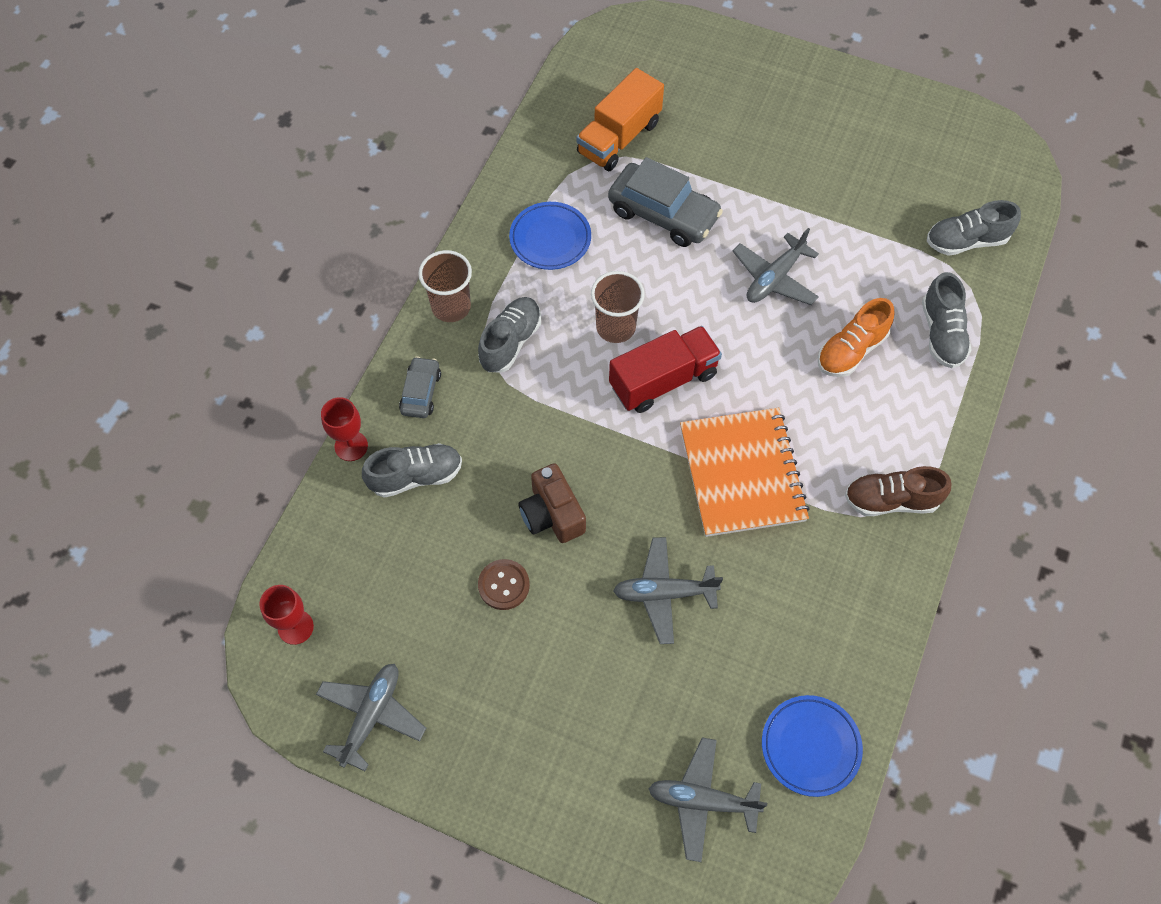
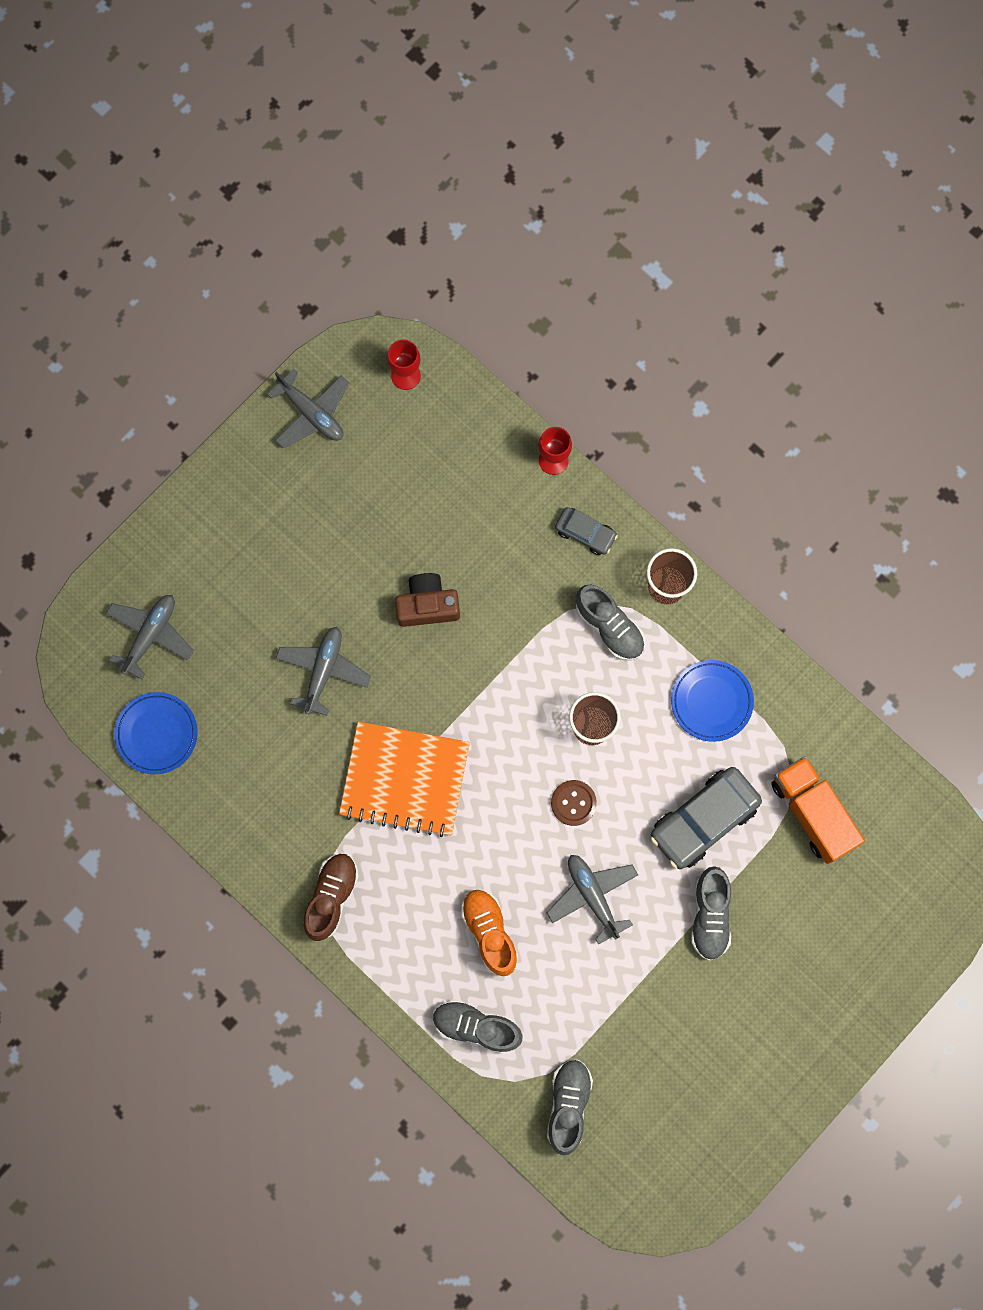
camera: 110 degrees right, 15 degrees up
grey shoe [362,443,462,498] -> grey shoe moved to [691,866,731,961]
brown button [478,559,530,610] -> brown button moved to [551,780,597,826]
red truck [609,326,722,413] -> none

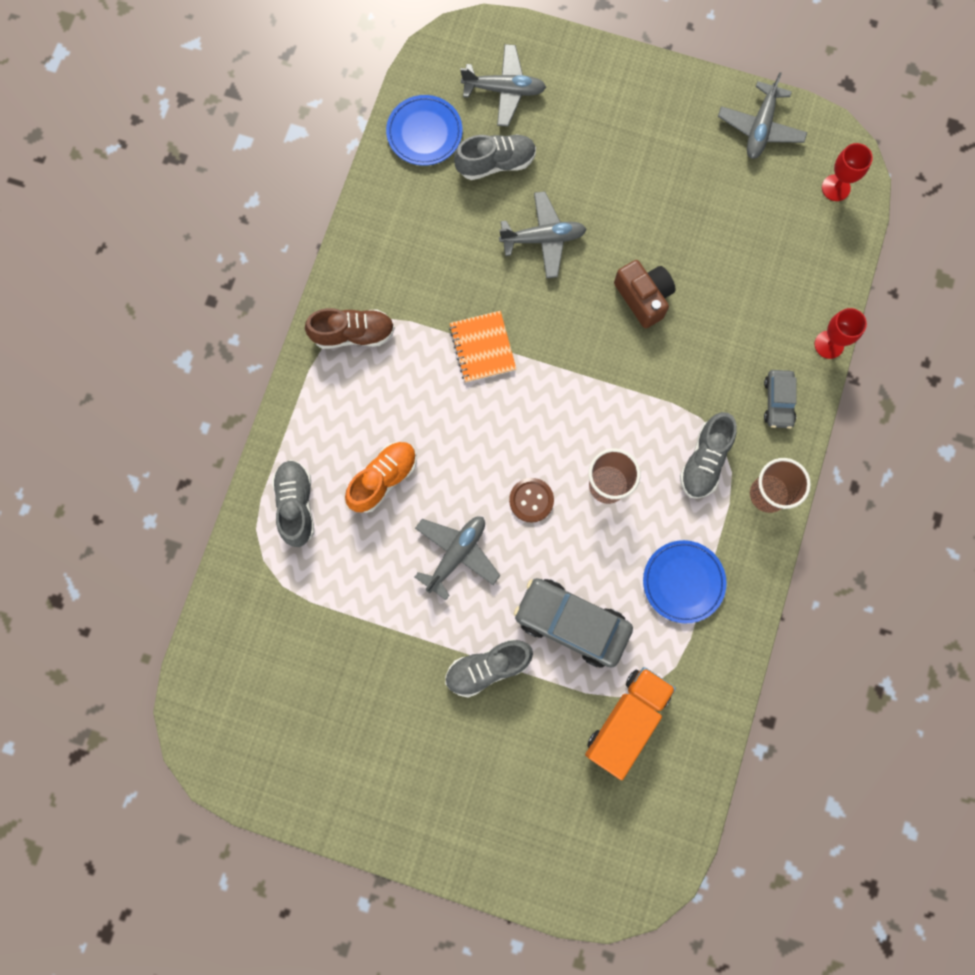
camera: 65 degrees right, 0 degrees up
orange notebook [339,721,470,837] -> orange notebook [449,311,516,383], size x0.58
grey shoe [547,1059,593,1155] -> grey shoe moved to [454,134,536,180]

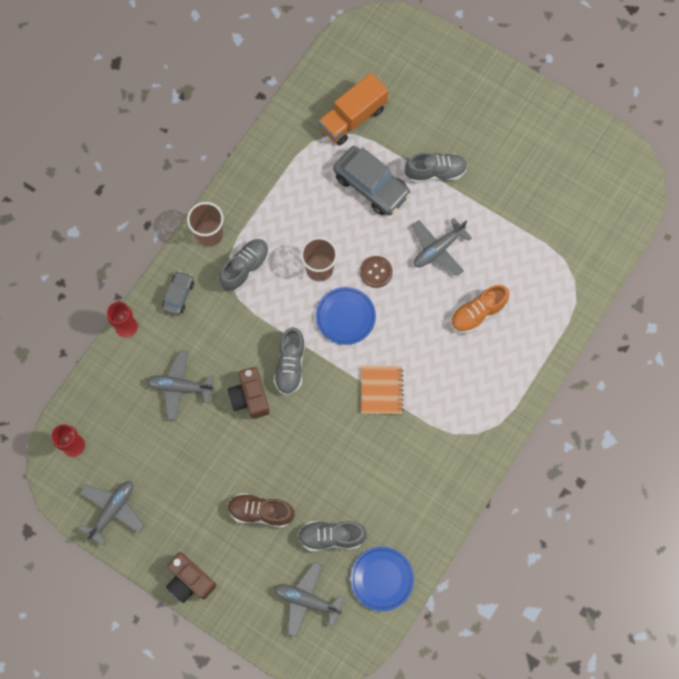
camera: 165 degrees left, 5 degrees down
grey shoe [272,460,314,547] -> grey shoe moved to [274,327,305,395]
brown shoe [305,308,395,349] -> brown shoe moved to [227,493,295,528]
grey plane [499,191,586,278] -> grey plane moved to [147,350,215,421]
blue plate [643,540,727,623] -> blue plate moved to [316,287,376,345]
none -> brown camera [166,552,216,603]

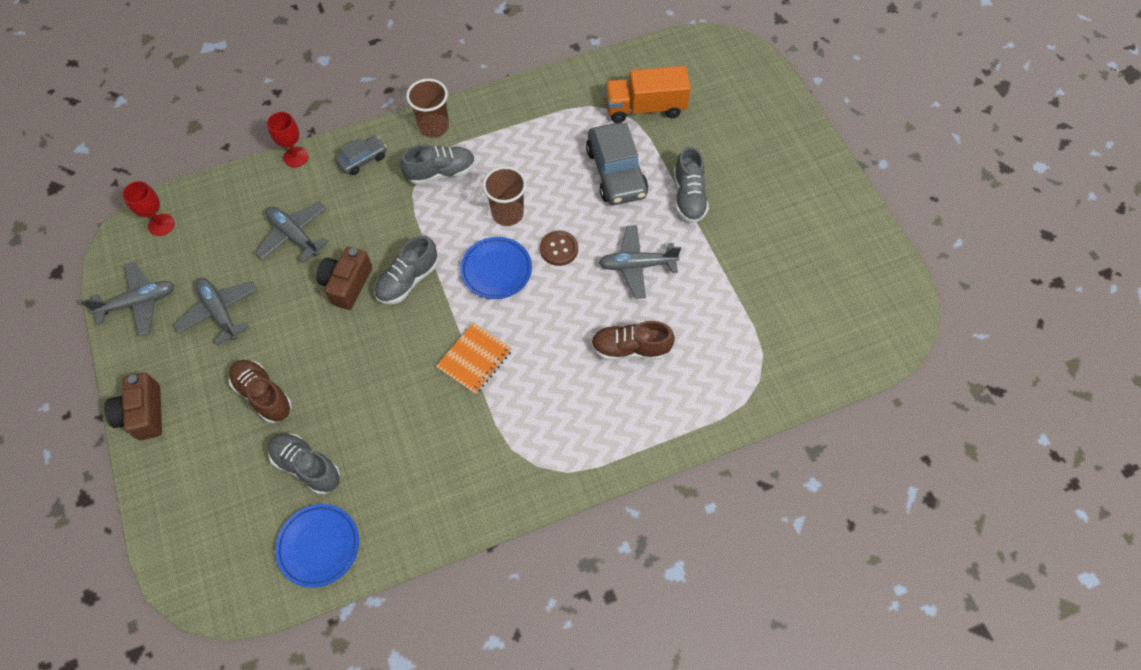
camera: 35 degrees right, 10 degrees down
grey plane [274,562,344,637] -> grey plane moved to [174,278,258,345]
grey shoe [405,152,468,183] -> grey shoe turned 60 degrees clockwise [674,146,709,223]
orange shoe [451,285,509,334] -> brown shoe [591,321,675,361]

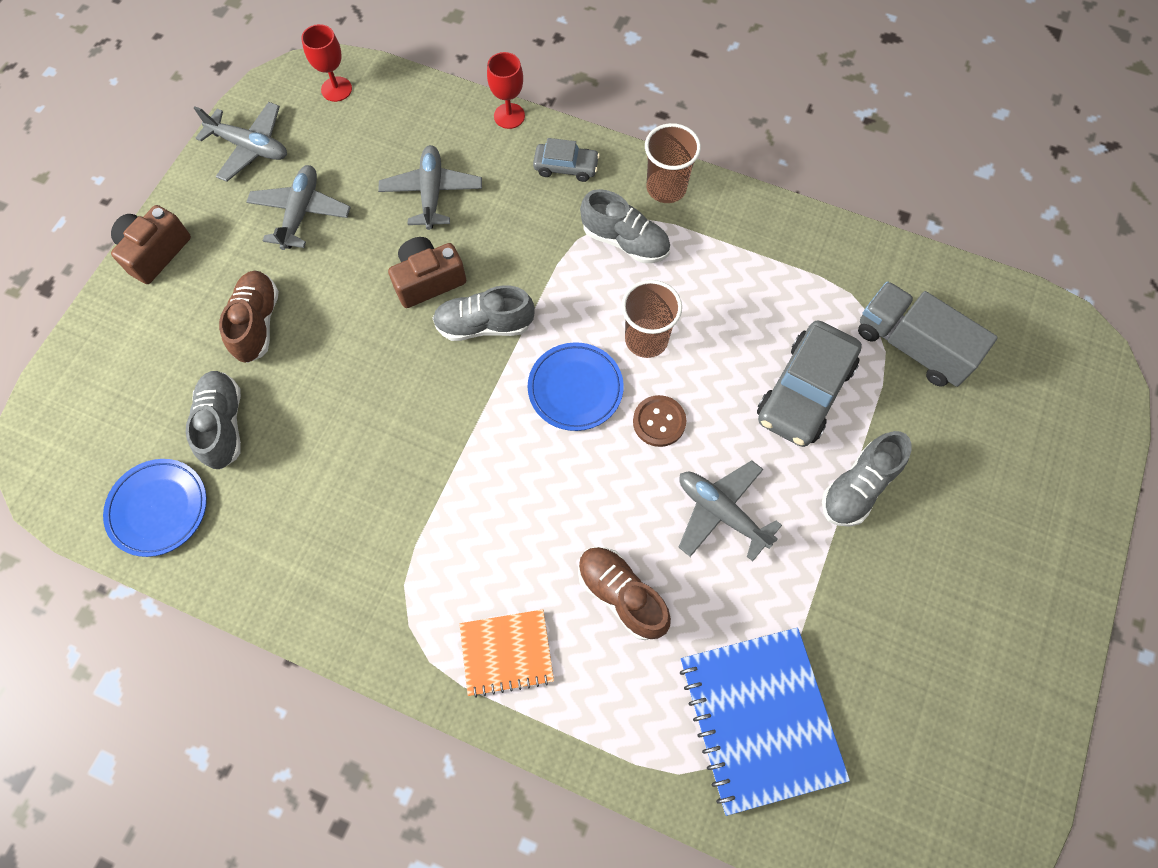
camera: 45 degrees right, 5 degrees up
orange notebook [436,322,512,394] -> orange notebook moved to [459,609,554,698]
orange truck [605,66,691,123] -> grey truck [858,281,998,387]
none -> blue notebook [680,628,850,816]

